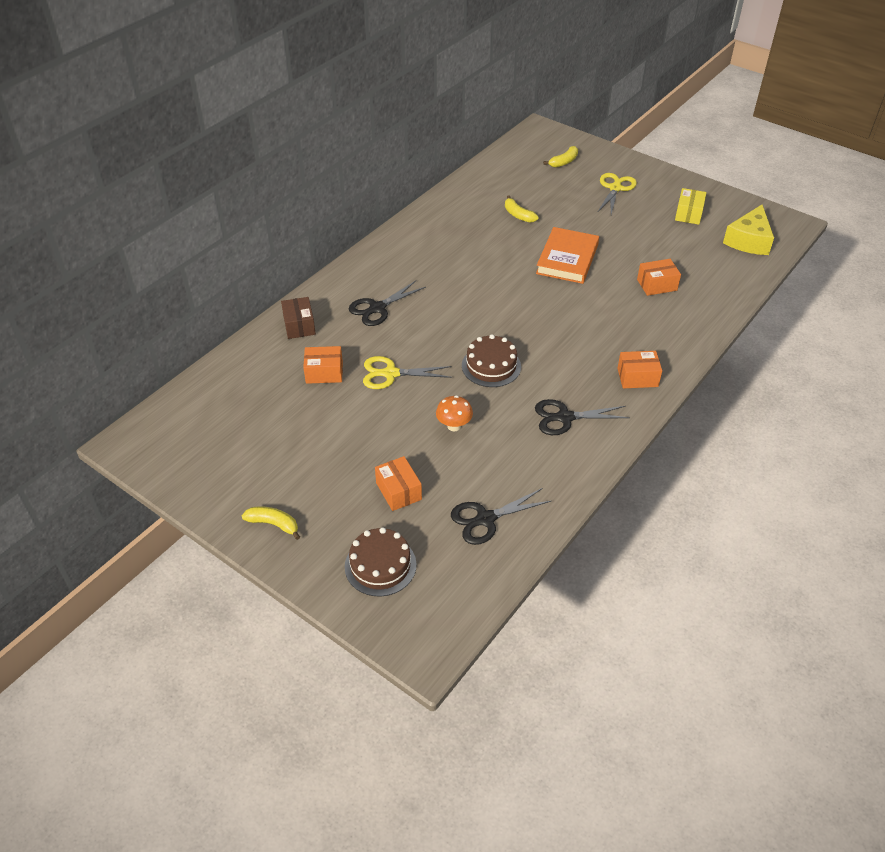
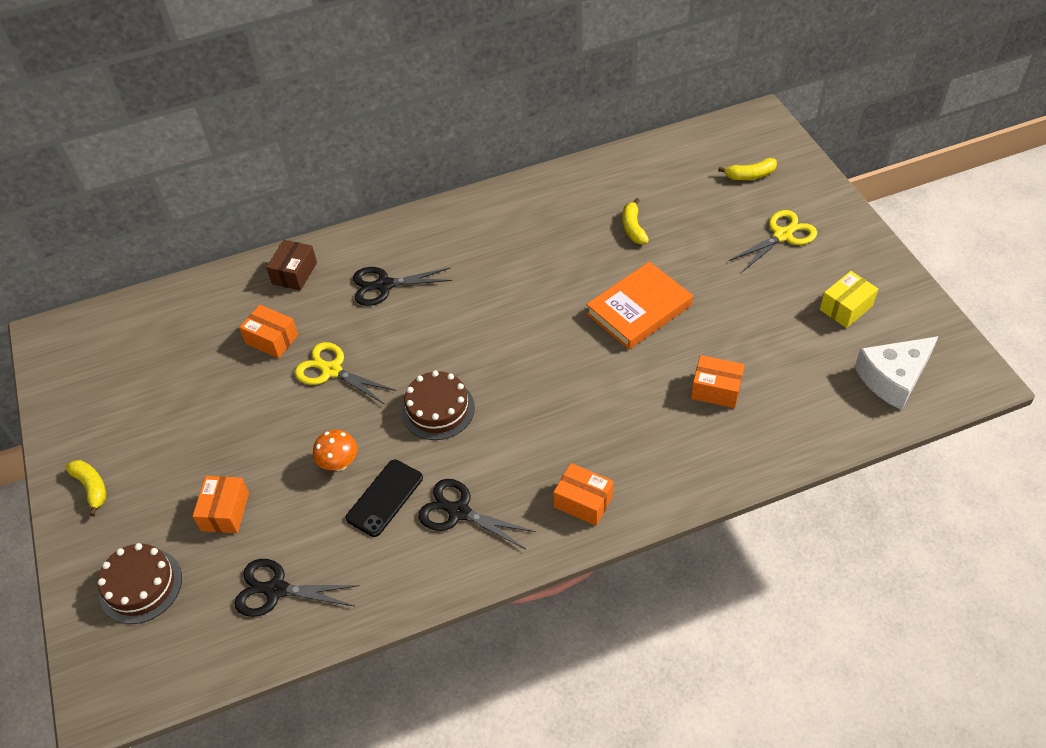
camera: 35 degrees right, 5 degrees up
yellow cheese [723,204,774,255] -> white cheese [855,336,939,410]
none -> black phone [346,460,423,537]

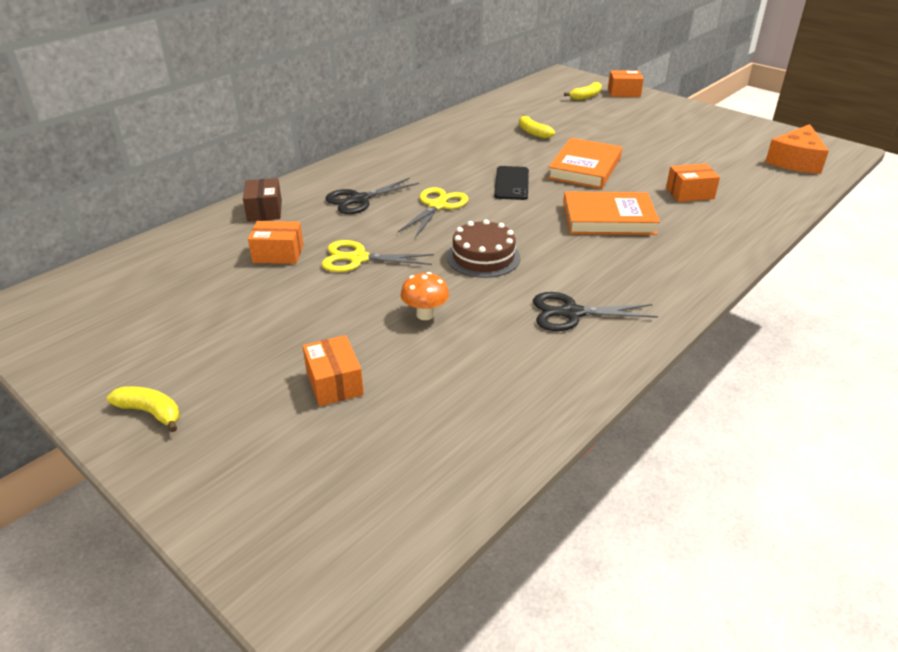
camera: 30 degrees left, 15 degrees down
brown cake [98,543,182,624] -> none
black scissors [234,559,360,617] -> none
black phone [346,460,423,537] -> black phone moved to [494,166,529,200]
orange box [553,463,614,526] -> orange box moved to [608,70,644,97]
yellow scissors [729,210,817,272] -> yellow scissors moved to [398,187,468,238]
yellow box [820,271,878,328] -> none
white cheese [855,336,939,410] -> orange cheese [765,124,829,174]
none -> orange book [563,191,660,235]

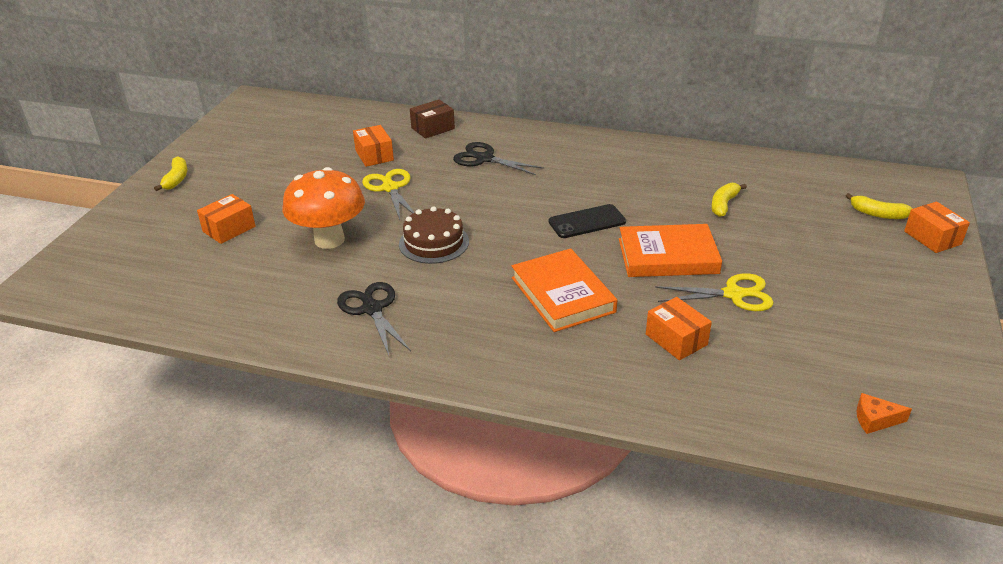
camera: 65 degrees right, 0 degrees up
yellow scissors [398,187,468,238] -> yellow scissors moved to [655,273,774,311]
orange mushroom [401,272,449,320] -> orange mushroom [282,167,365,249], size x1.97
orange cheese [765,124,829,174] -> orange cheese [857,393,912,434], size x0.49

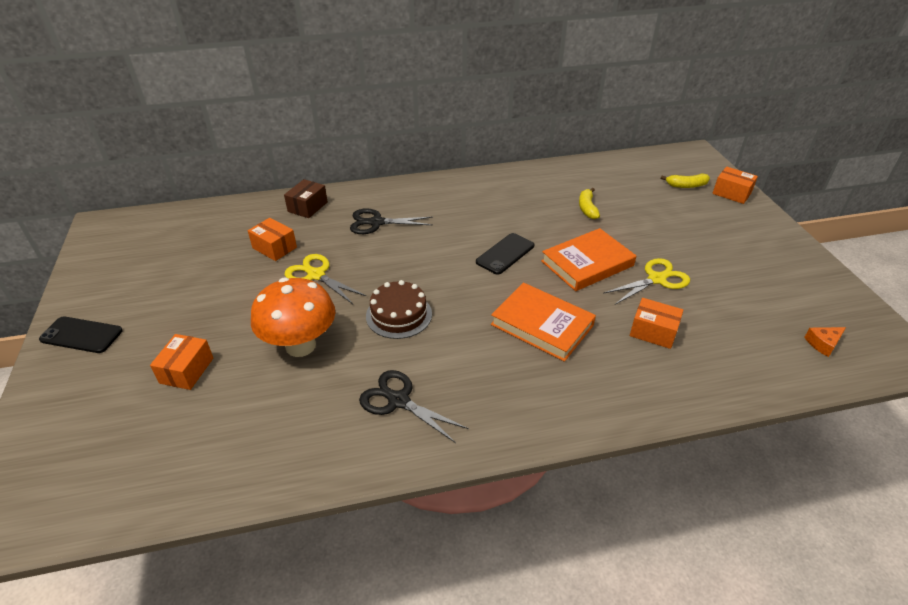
camera: 30 degrees left, 5 degrees up
yellow banana [154,156,188,191] -> black phone [39,317,123,353]

